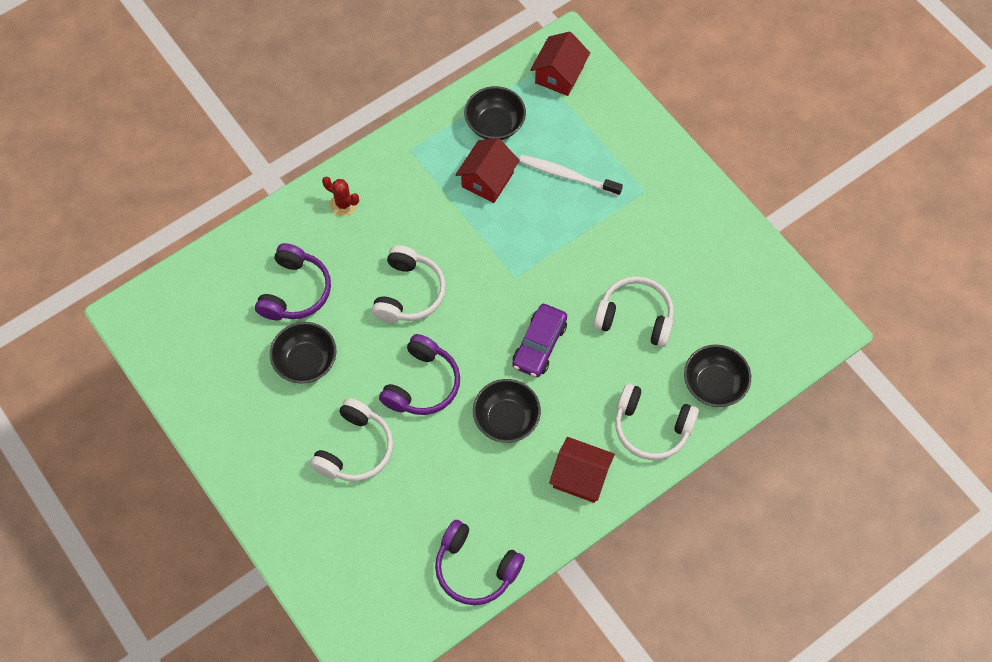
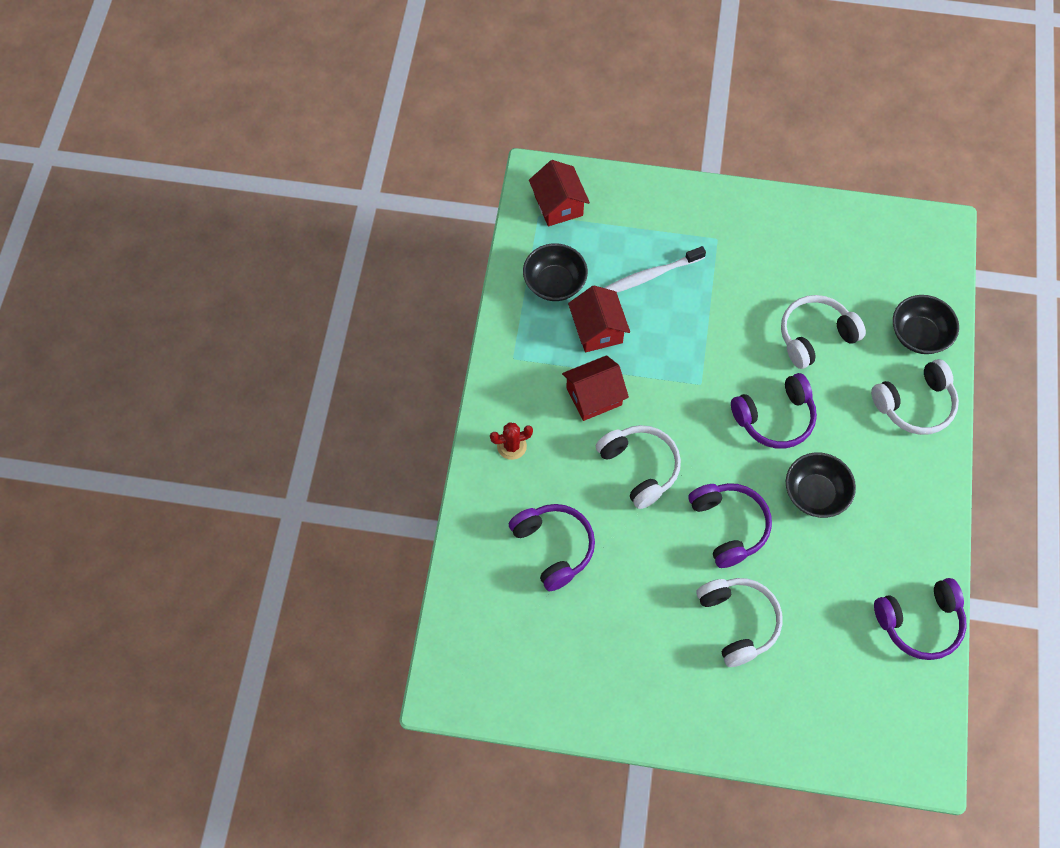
camera: 45 degrees left, 0 degrees up
black bowl [270,322,336,384] -> none
purple car [512,304,567,377] -> purple headphones [731,373,817,449]
red house [549,437,615,503] -> red house moved to [562,355,629,421]

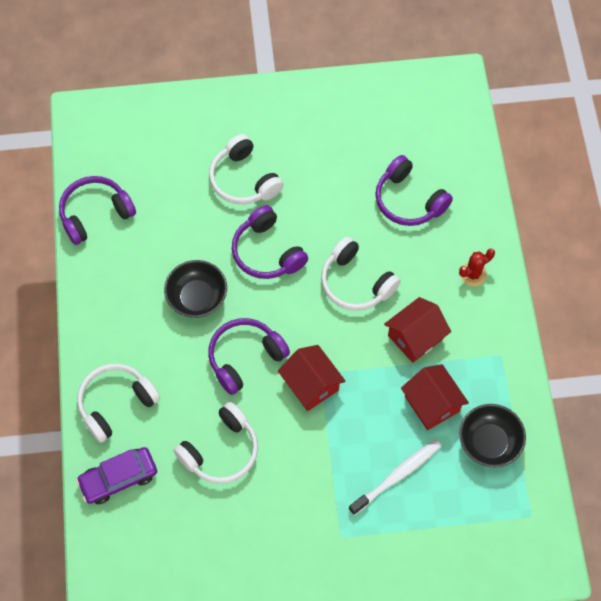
camera: 165 degrees right, 0 degrees up
red house [529,160,590,226] -> red house moved to [278,345,345,411]
black bowl [893,295,959,354] -> purple car [76,447,157,504]

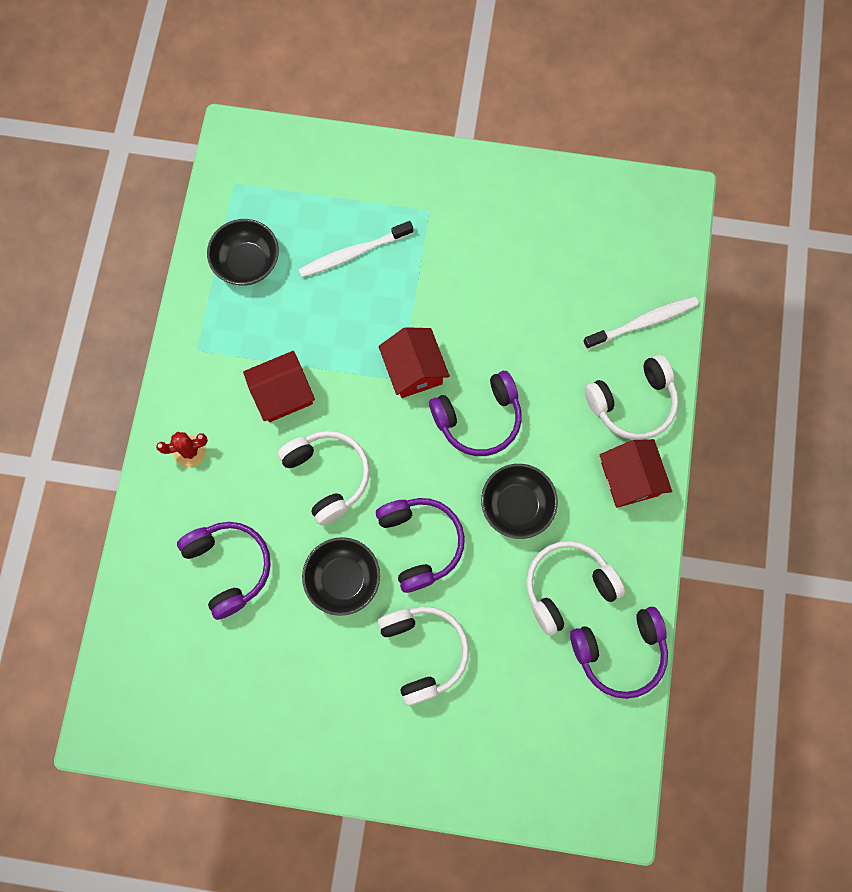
camera: 165 degrees left, 10 degrees up
purple car [76,447,157,504] -> white toothbrush [583,296,699,349]
white headphones [174,402,258,484] -> white headphones moved to [526,541,625,636]
red house [401,364,469,430] -> red house moved to [600,439,672,508]
none -> black bowl [302,537,380,616]

